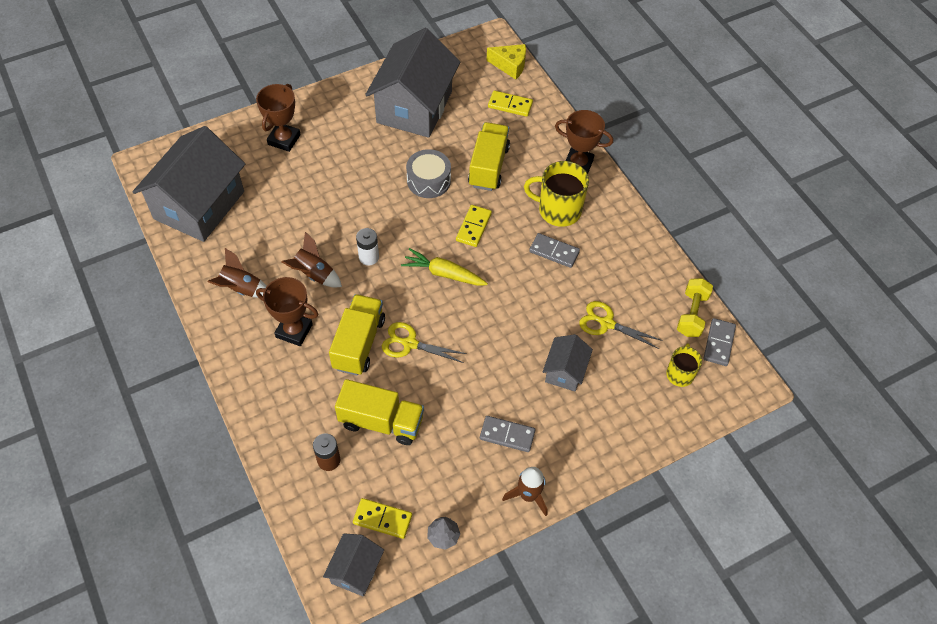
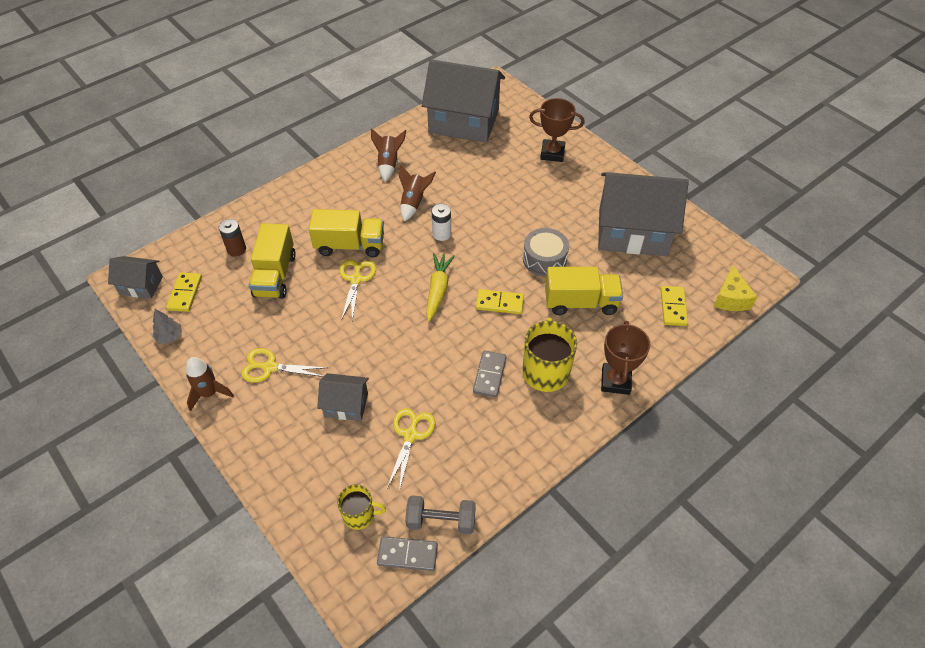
camera: 80 degrees right, 5 degrees down
brown trophy [256,277,319,346] -> none
grey domino [480,416,535,452] -> yellow scissors [241,348,327,383]
yellow dumbbell [677,278,713,337] -> grey dumbbell [405,495,476,534]

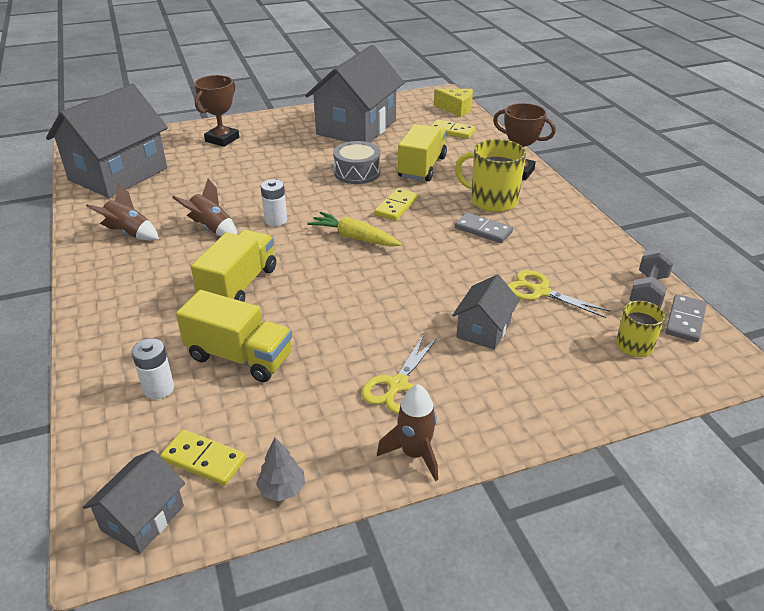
camera: 70 degrees left, 15 degrees down
brown battery [219,219,246,257] -> white battery [132,339,174,399]
yellow scissors [339,259,376,321] -> none

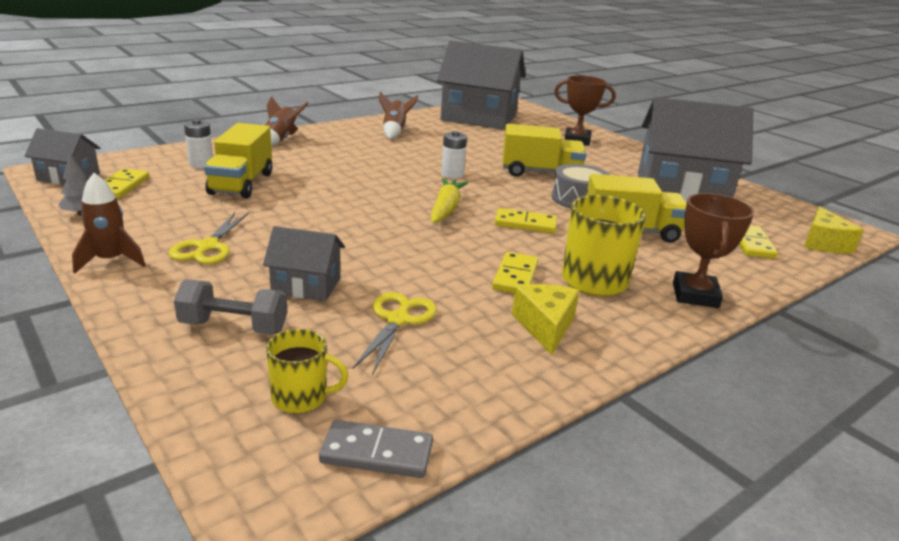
camera: 70 degrees right, 10 degrees down
brown rocket [172,179,237,236] -> brown rocket moved to [266,96,309,146]
yellow truck [191,230,276,302] -> yellow truck moved to [503,124,586,177]
yellow scissors [361,334,438,414] -> yellow scissors turned 90 degrees counterclockwise [169,212,249,264]
grey domino [455,212,513,243] -> yellow domino [492,252,539,294]
grey dumbbell [629,248,675,308] -> grey dumbbell moved to [174,280,287,334]
none -> yellow cheese [512,284,579,355]

